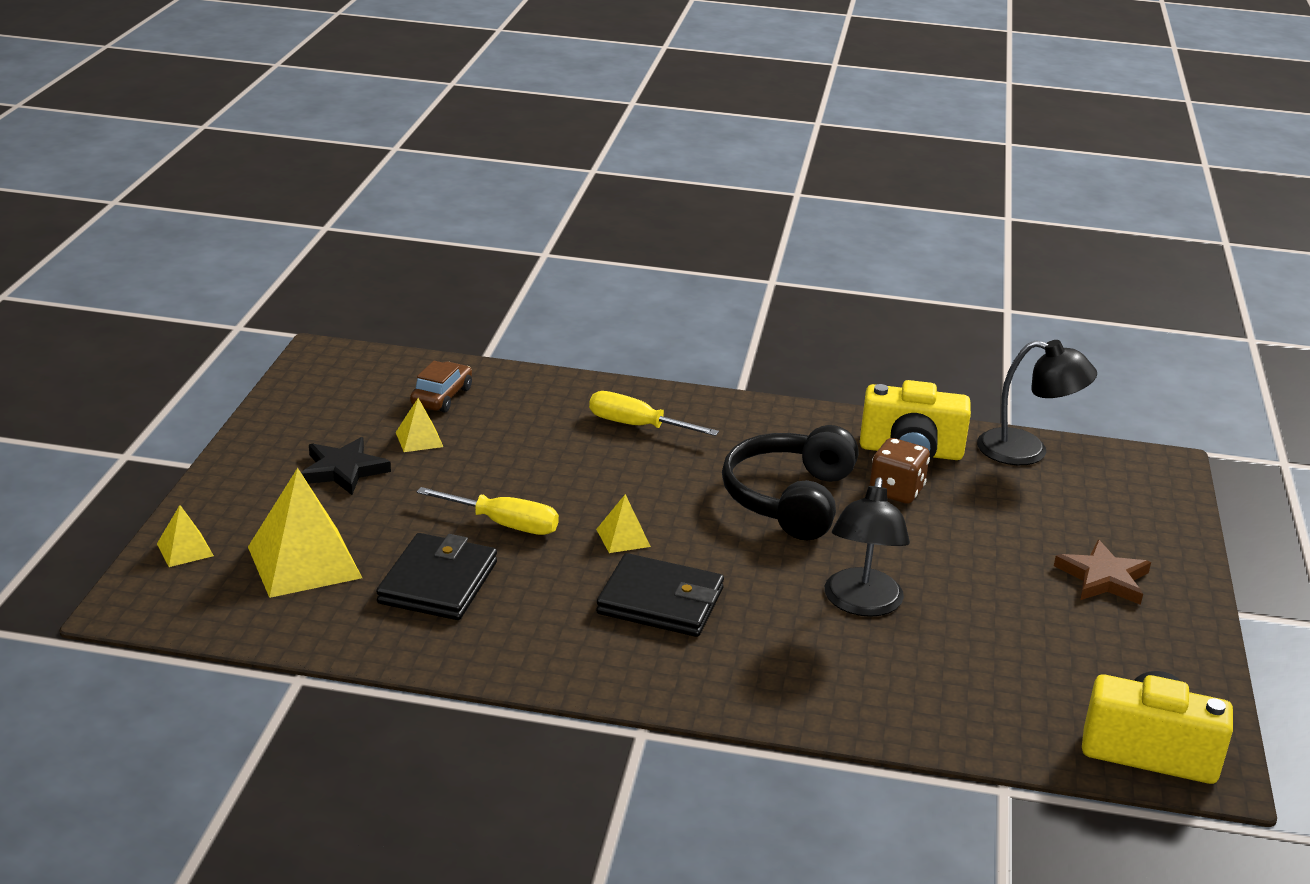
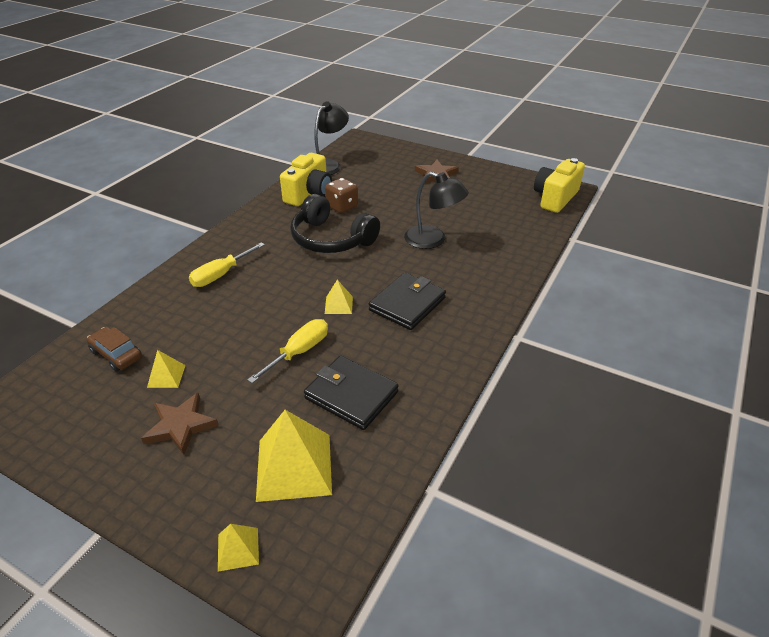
camera: 70 degrees left, 10 degrees up
black star [301,437,391,495] -> brown star [141,393,219,455]

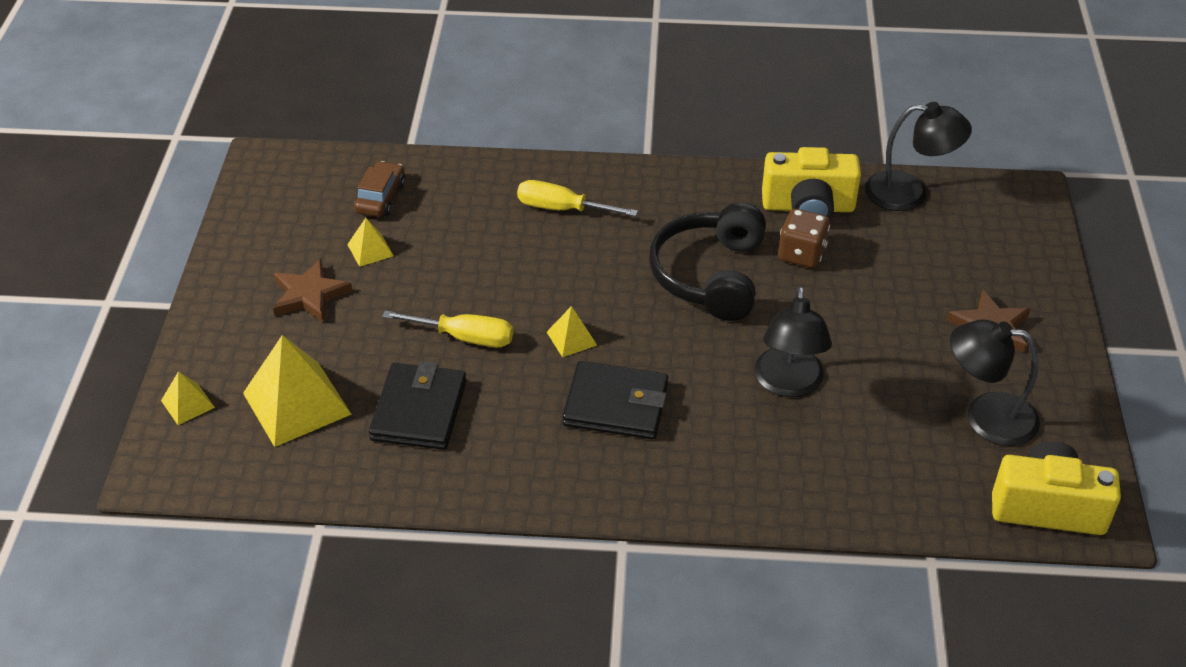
camera: 65 degrees right, 5 degrees up
none -> black lamp [950,320,1040,446]

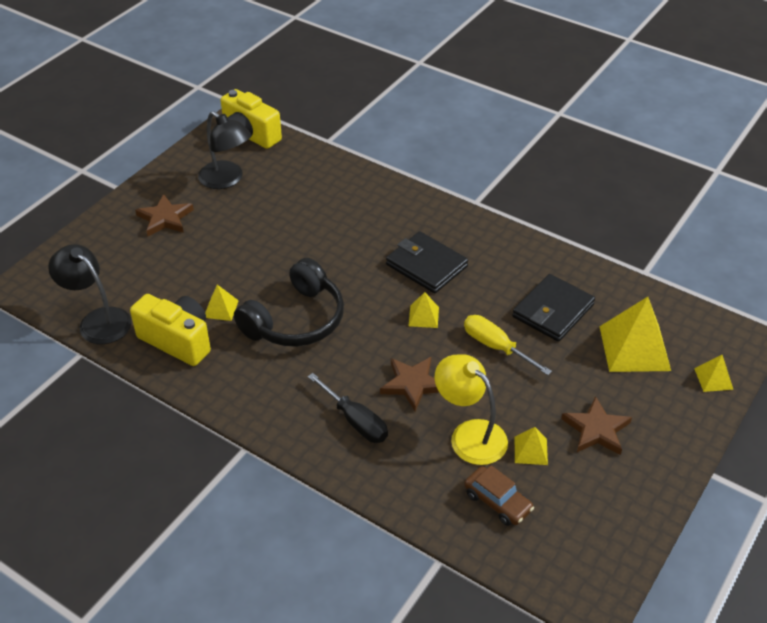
camera: 150 degrees left, 0 degrees up
brown car [354,161,406,217] -> brown car turned 90 degrees counterclockwise [464,465,534,526]
yellow screwdriver [517,180,638,217] -> black screwdriver [308,373,388,443]
black lamp [754,286,832,397] -> none
brown dice [778,209,830,268] -> yellow pyramid [205,285,239,321]
none -> brown star [380,357,439,411]
none -> yellow lamp [435,354,508,465]

